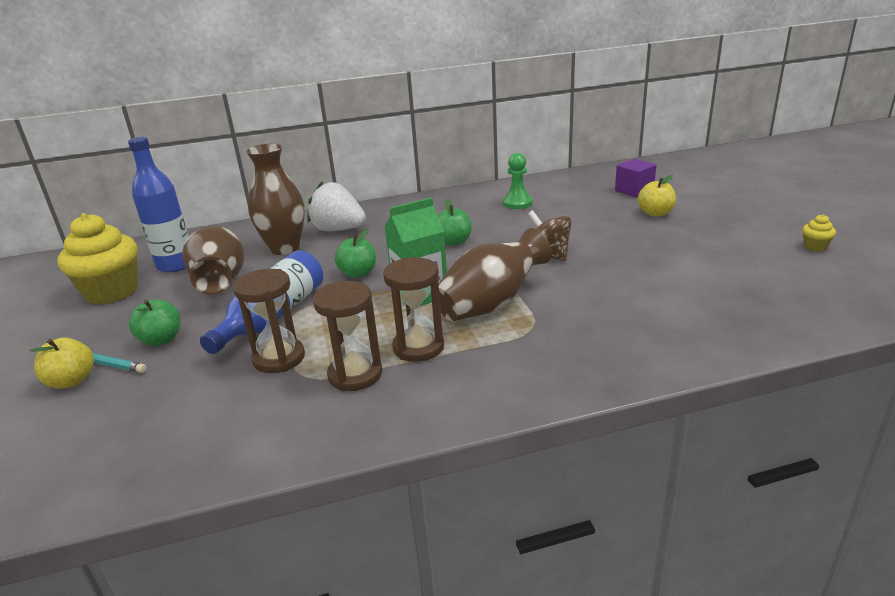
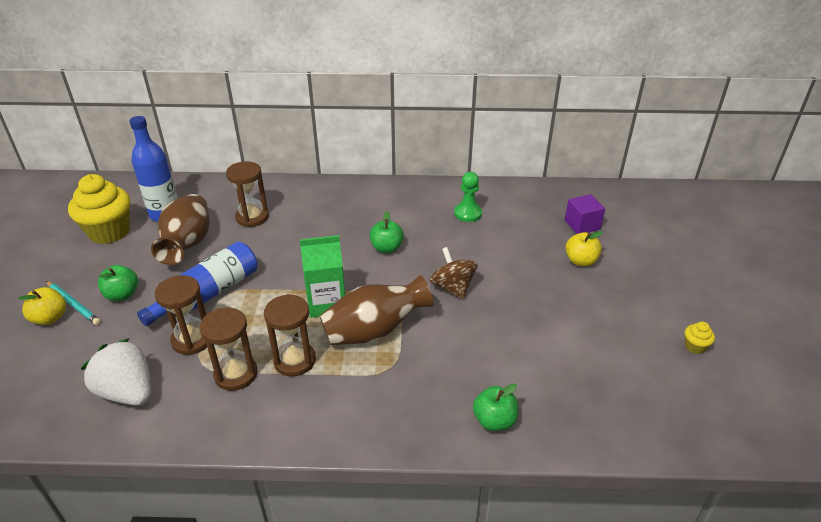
camera: 15 degrees right, 10 degrees up
brown vase [246,144,305,255] -> brown hourglass [226,161,269,227]
white strawberry [307,182,366,231] -> white strawberry moved to [81,338,151,406]
green apple [334,229,376,278] -> green apple moved to [473,383,518,431]

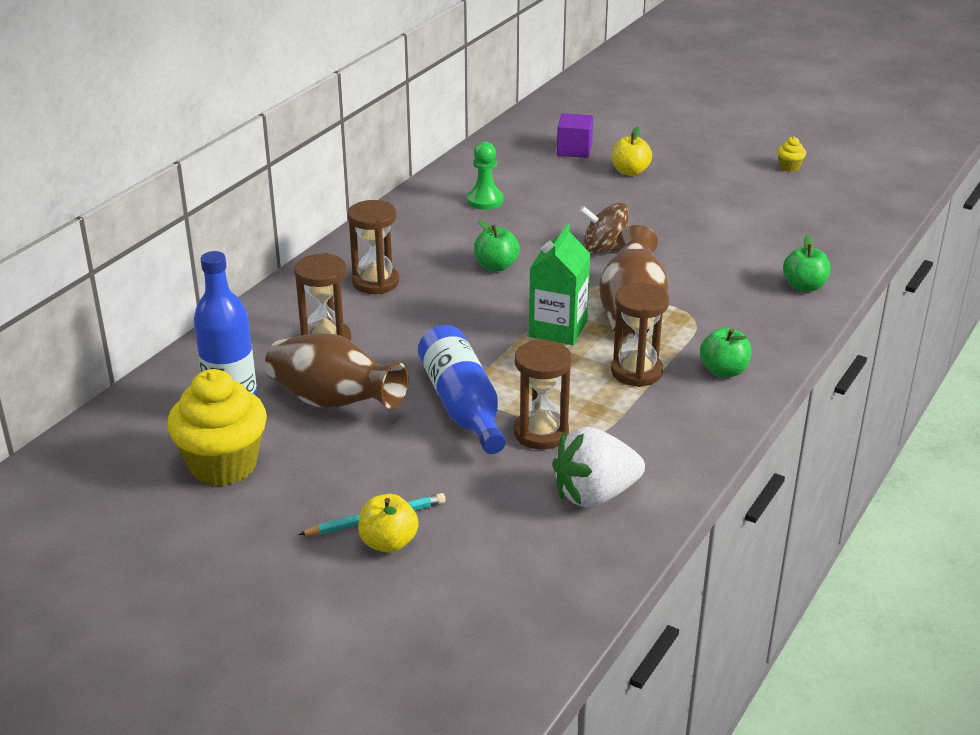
camera: 60 degrees left, 5 degrees down
green apple [98,265,138,301] -> green apple moved to [700,328,751,377]
brown hourglass [200,308,258,391] -> brown hourglass moved to [347,200,399,294]

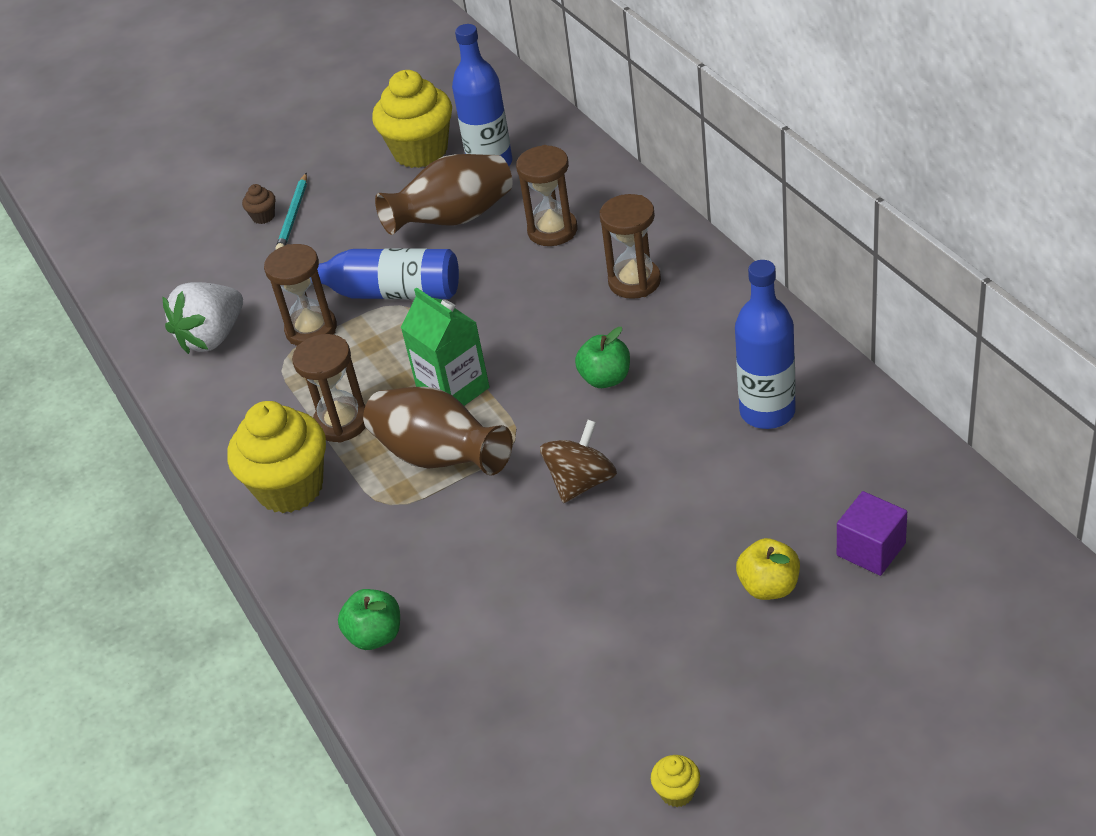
camera: 125 degrees right, 10 degrees up
yellow apple [358,494,419,553] -> brown cupcake [242,184,275,224]
green pawn [467,142,503,210] -> blue bottle [735,260,796,429]
white strawberry [552,427,645,507] -> white strawberry turned 150 degrees counterclockwise [163,282,243,354]
green apple [700,328,751,377] -> yellow cupcake [227,401,326,513]

